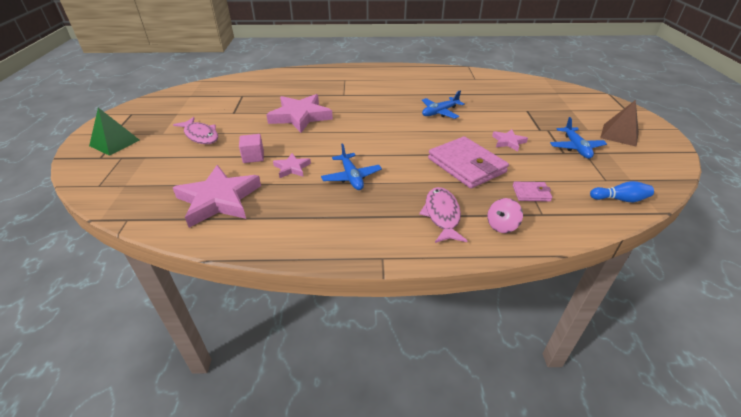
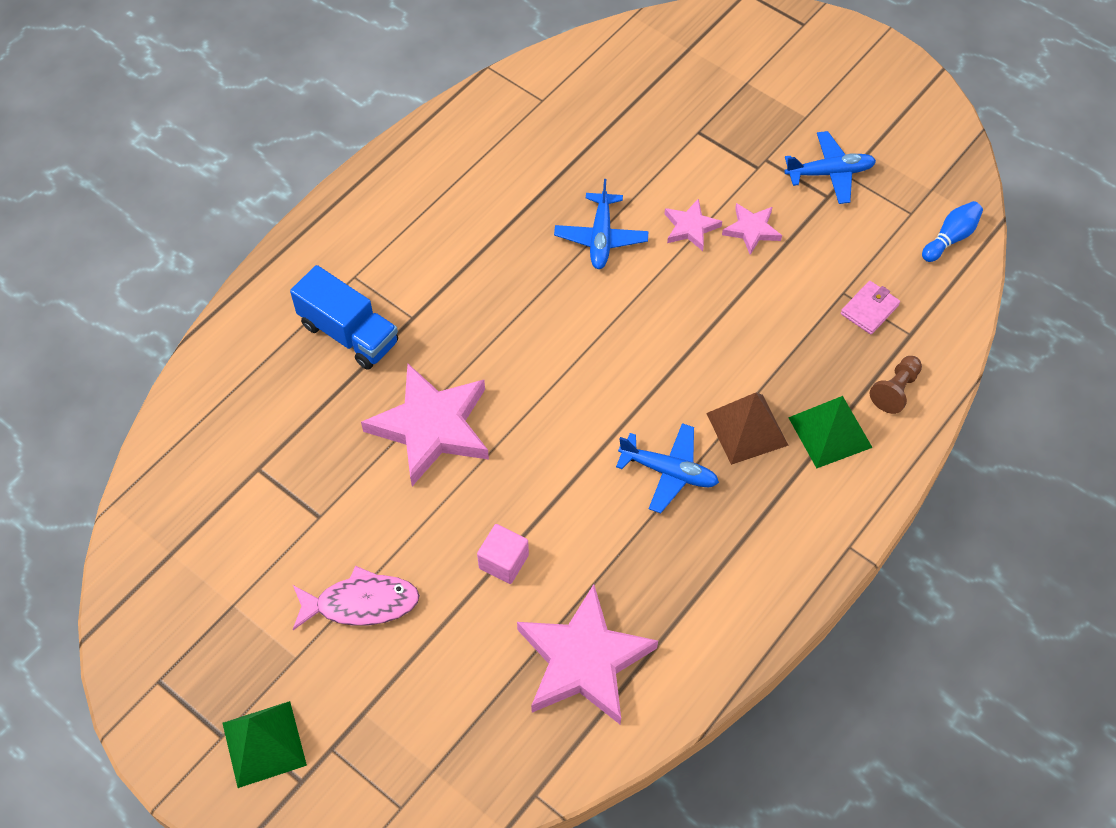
camera: 50 degrees left, 20 degrees up
pink star [273,153,311,178] -> pink star moved to [665,198,722,251]
pink fish [419,187,467,243] -> green pyramid [788,396,873,468]
pink wallet [428,136,509,188] -> none
pink spinning top [487,198,523,233] -> brown pawn [870,356,922,414]
blue plane [550,117,607,159] -> blue plane turned 45 degrees counterclockwise [785,131,876,204]
brown pyramid [600,100,639,147] -> brown pyramid moved to [706,393,789,465]
none -> blue truck [290,265,398,370]

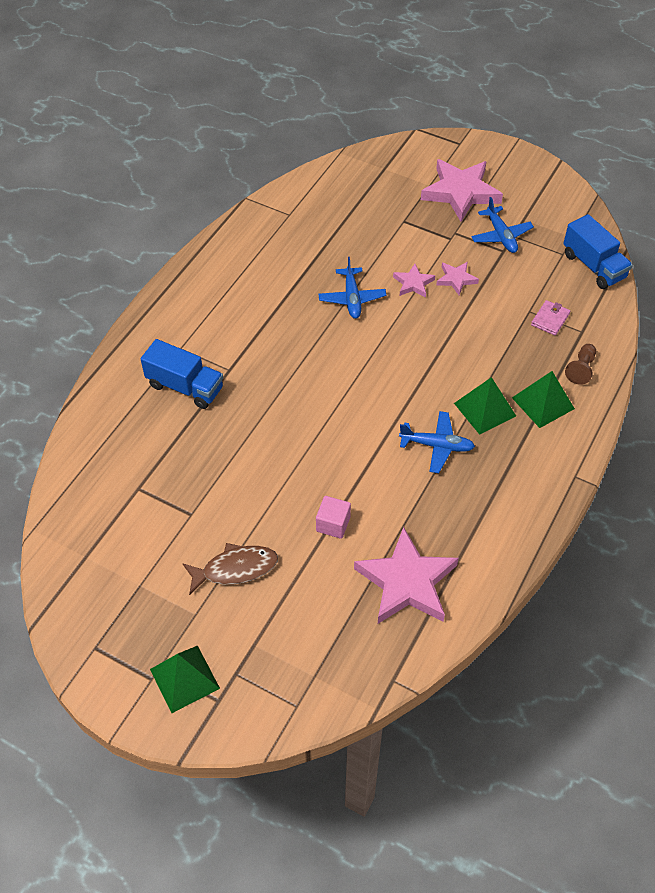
camera: 10 degrees left, 5 degrees down
pink fish [293,566,420,630] -> brown fish [182,543,278,595]
pink star [361,363,489,486] -> pink star moved to [421,159,503,222]
brown pyramid [706,393,789,465] -> green pyramid [454,377,516,435]
blue plane [785,131,876,204] -> blue plane turned 90 degrees clockwise [471,197,534,253]
blue bowling pin [922,201,983,262] -> blue truck [563,214,633,289]

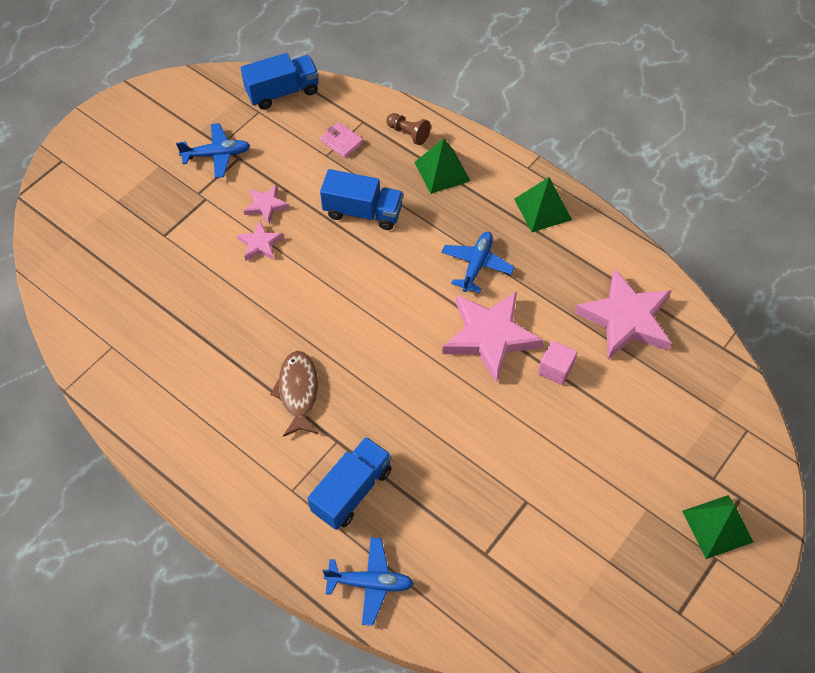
camera: 80 degrees left, 5 degrees up
brown fish [182,543,278,595] -> brown fish moved to [270,351,319,437]
blue plane [318,257,386,319] -> blue plane moved to [323,538,414,626]
pink star [421,159,503,222] -> pink star moved to [442,291,544,383]
green pyramid [454,377,516,435] -> green pyramid moved to [514,177,572,232]
none -> blue truck [320,169,403,230]

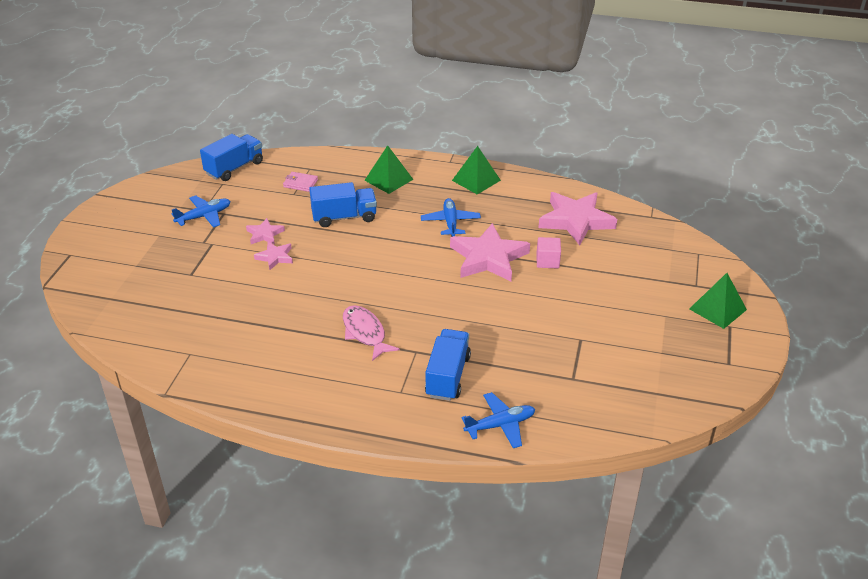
camera: 25 degrees left, 20 degrees down
brown fish [270,351,319,437] -> pink fish [343,305,400,361]
brown pawn [386,113,431,145] -> none

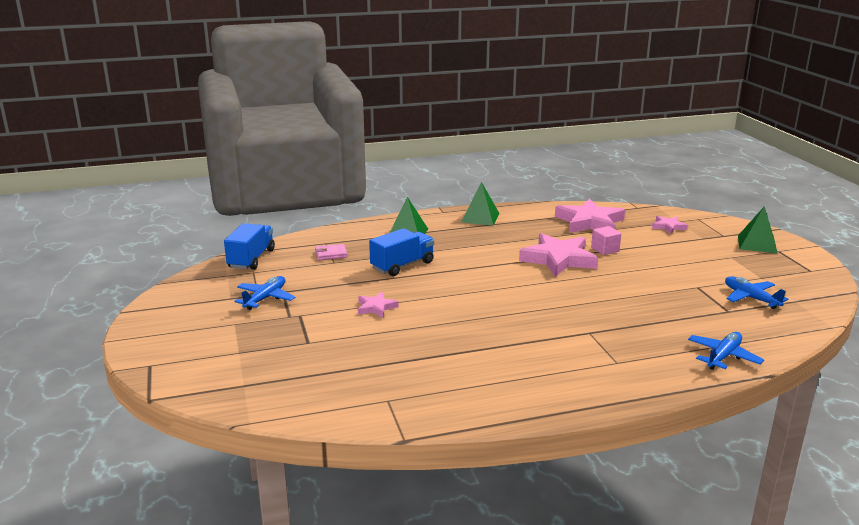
camera: 30 degrees left, 15 degrees down
pink star [246,218,285,244] -> pink star moved to [652,216,688,234]
pink fish [343,305,400,361] -> none
blue plane [421,198,481,237] -> blue plane moved to [725,276,788,309]
blue truck [425,329,471,401] -> none

